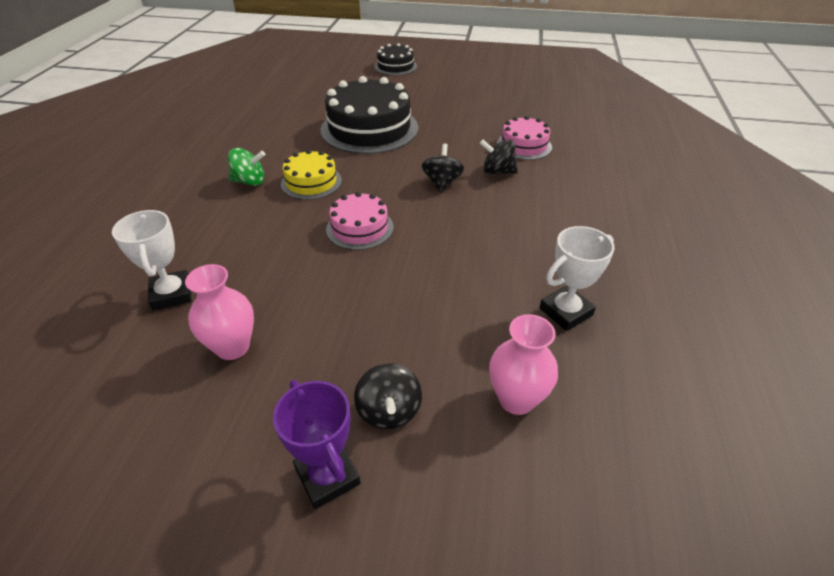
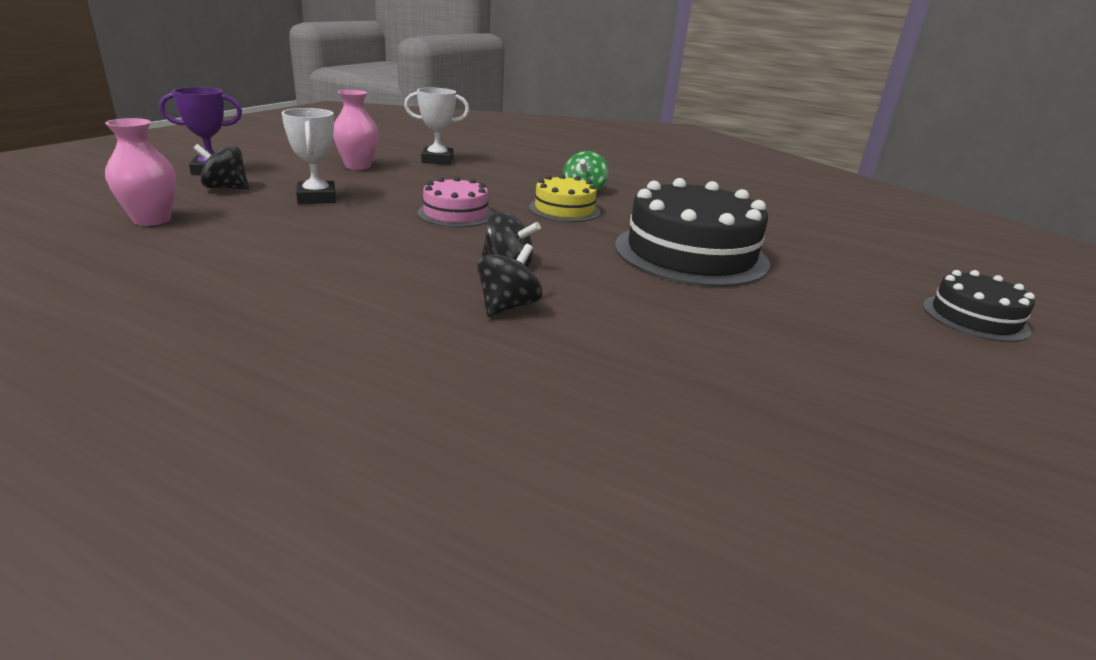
camera: 105 degrees right, 15 degrees down
pink cake [497,116,552,160] -> none
white trophy [539,226,615,331] -> white trophy moved to [281,108,336,204]

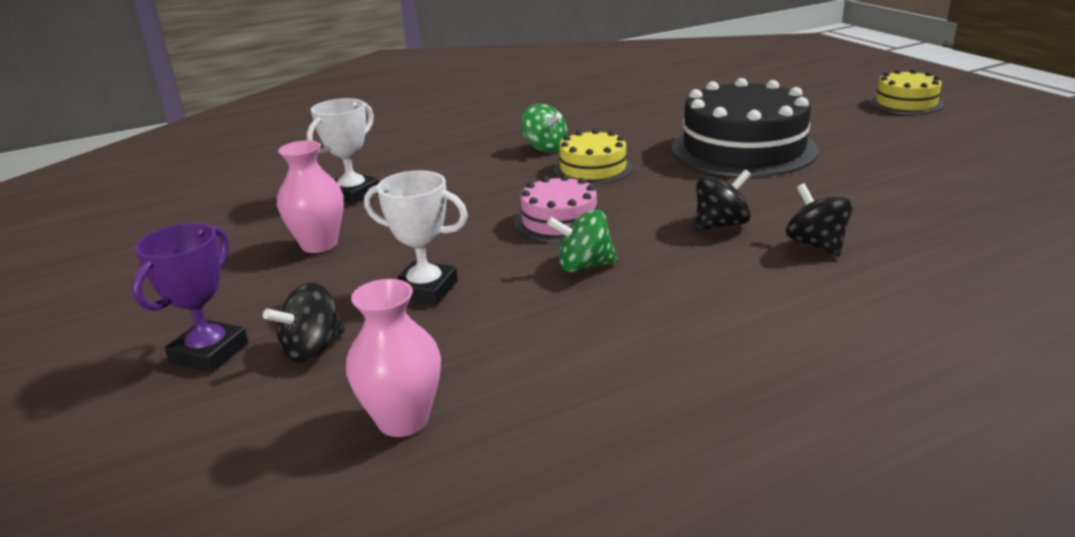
camera: 50 degrees left, 0 degrees up
black cake [923,270,1035,342] -> yellow cake [870,69,944,114]
none -> green spinning top [547,209,618,272]

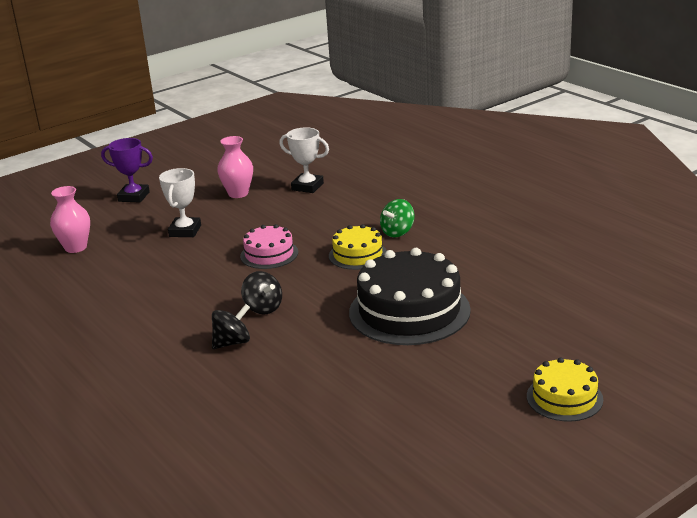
camera: 80 degrees right, 0 degrees up
black spinning top [263,283,345,363] -> none
green spinning top [547,209,618,272] -> none

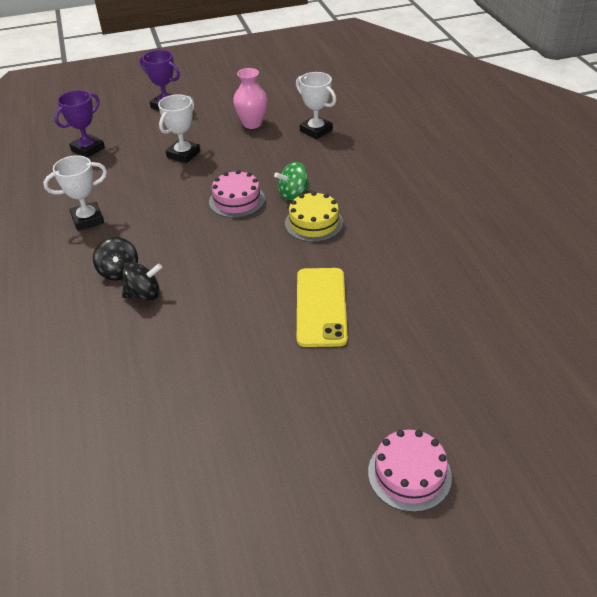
camera: 20 degrees right, 15 degrees up
pink vase [50,186,90,253] -> purple trophy [54,90,105,158]
black spinning top [241,271,282,314] -> black spinning top moved to [93,237,138,281]
black cake [349,248,471,345] -> yellow phone [297,268,348,347]
green spinning top [380,199,415,237] -> green spinning top moved to [274,162,310,200]
yellow cake [527,357,603,422] -> pink cake [368,430,452,512]
none -> white trophy [43,155,107,231]

